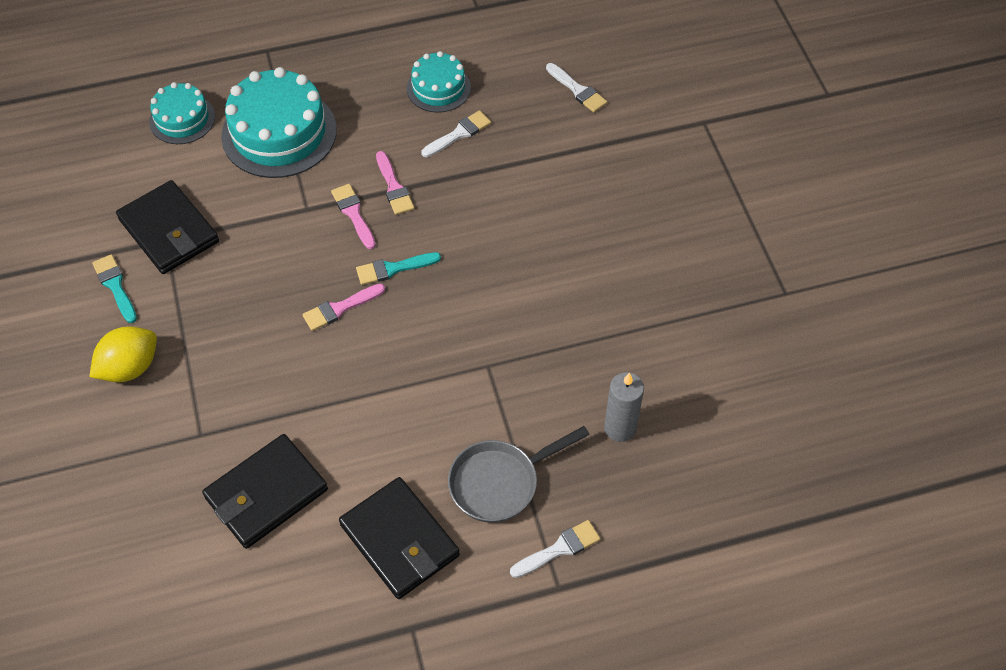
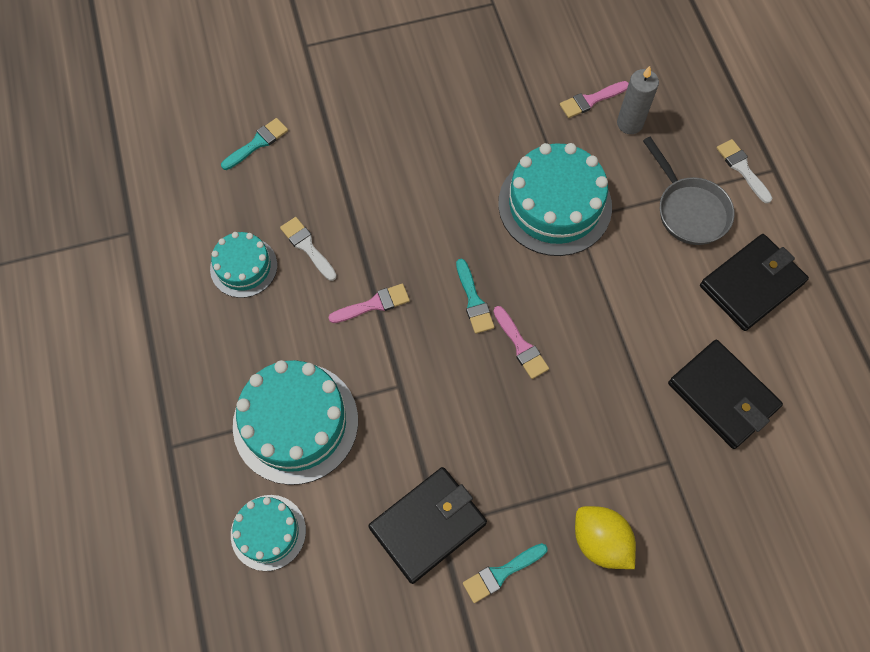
camera: 90 degrees left, 10 degrees up
pink brush [331,184,376,249] -> pink brush moved to [560,81,629,118]
white brush [546,63,607,113] -> turquoise brush [221,118,288,170]
none -> turquoise cake [498,143,612,256]

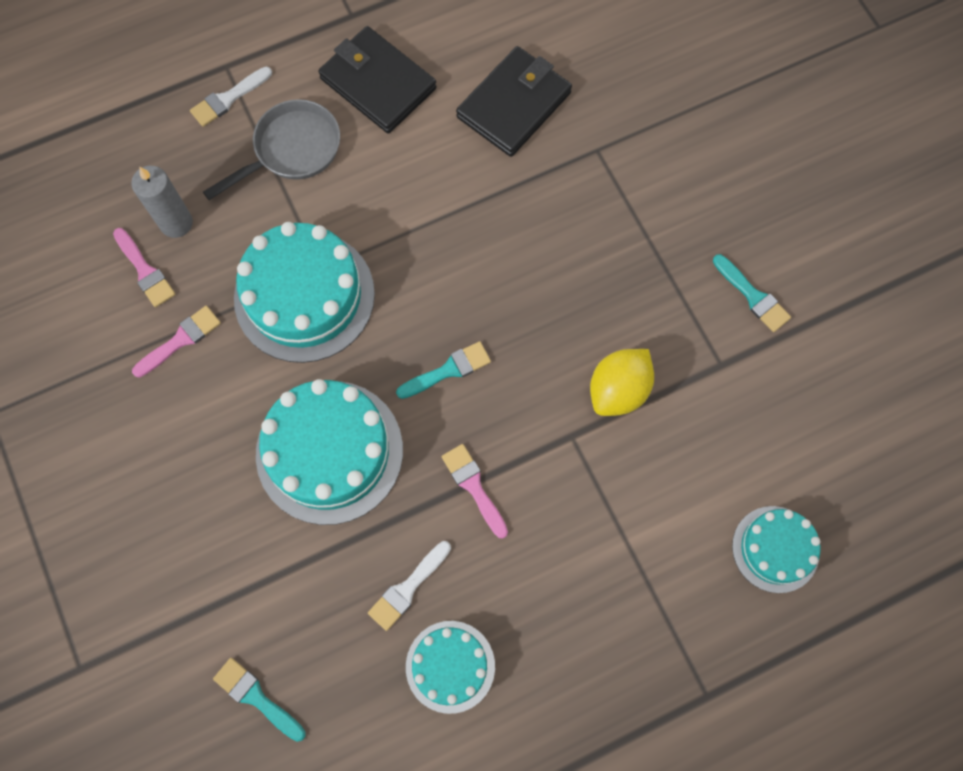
camera: 100 degrees left, 5 degrees up
turquoise cake [233,360,358,485] -> turquoise cake moved to [256,379,403,525]
black wallet [368,467,487,584] -> none
pink brush [493,306,549,379] -> pink brush moved to [132,306,221,378]
yellow lemon [575,506,636,569] -> yellow lemon moved to [590,349,654,416]

